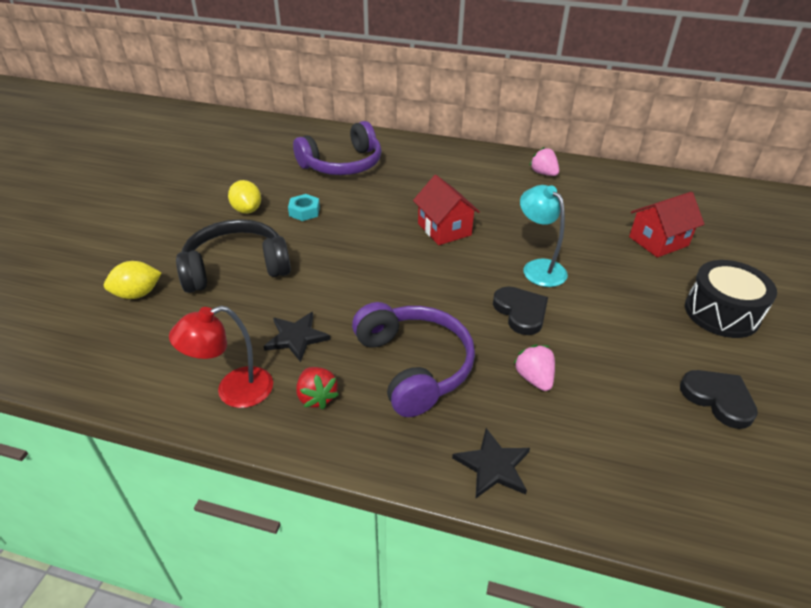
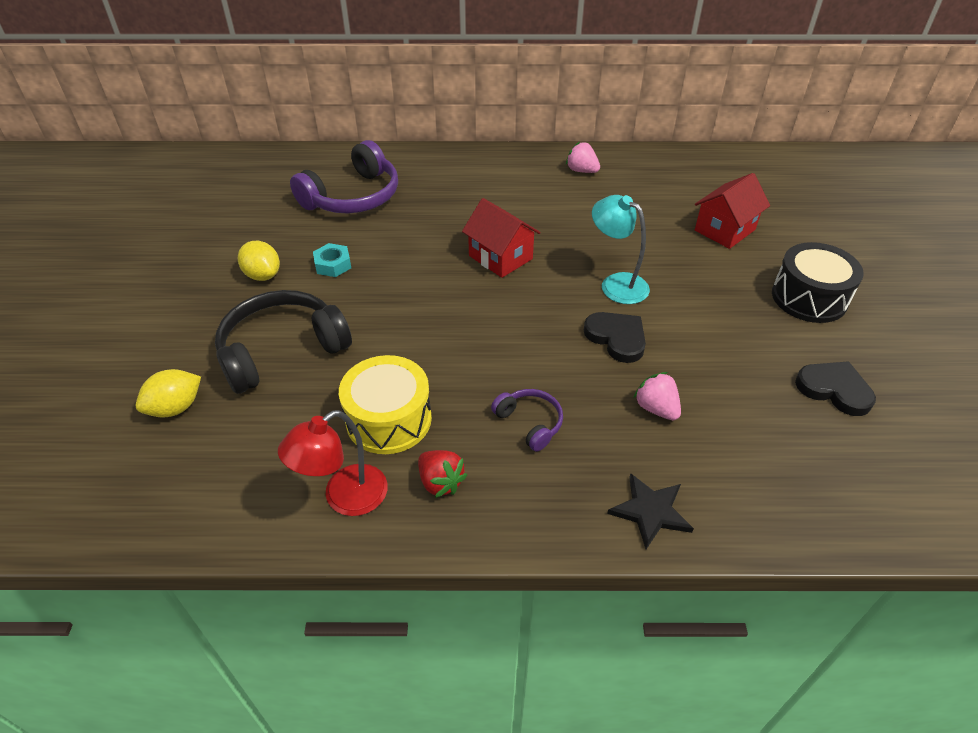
camera: 15 degrees left, 5 degrees up
black star [264,312,331,362] -> yellow drum [339,355,432,454]
purple headphones [352,302,475,417] -> purple headphones [491,389,563,452], size x0.50

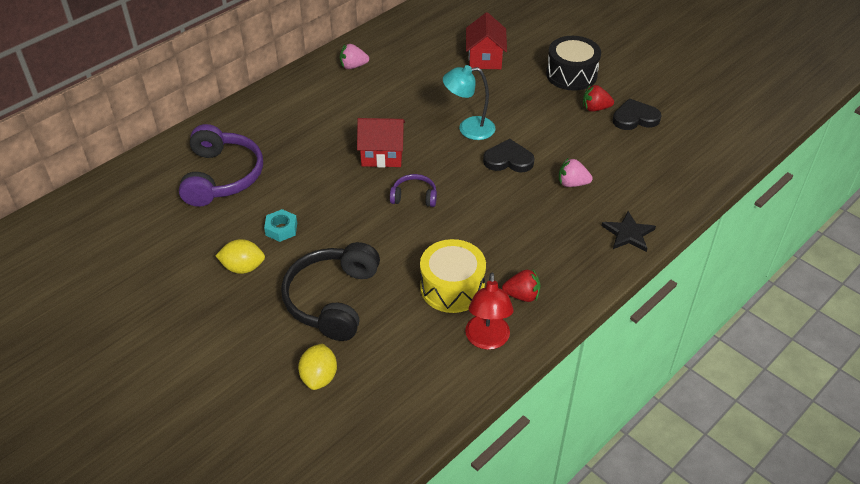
camera: 45 degrees left, 0 degrees up
purple headphones [491,389,563,452] -> purple headphones moved to [390,174,437,207]
none -> red strawberry [583,85,614,112]

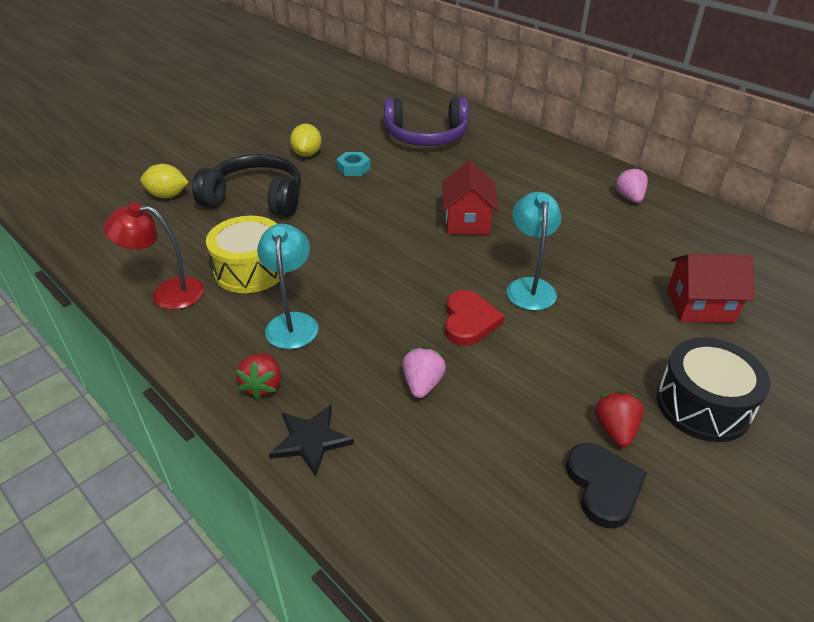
camera: 90 degrees right, 5 degrees down
purple headphones [390,174,437,207] -> none
black heart [483,139,535,173] -> red heart [445,290,504,346]
red strawberry [502,269,541,302] -> red strawberry moved to [236,353,281,400]
none -> turquoise lamp [257,224,319,349]

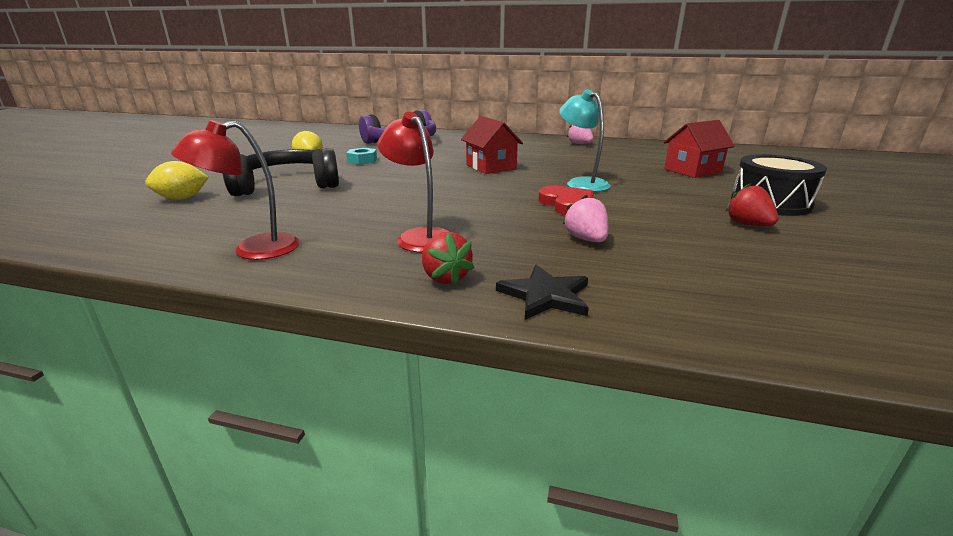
camera: 30 degrees left, 15 degrees down
yellow drum [206,216,286,293] -> none
turquoise lamp [257,224,319,349] -> red lamp [377,112,449,253]
black heart [566,443,647,528] -> none

